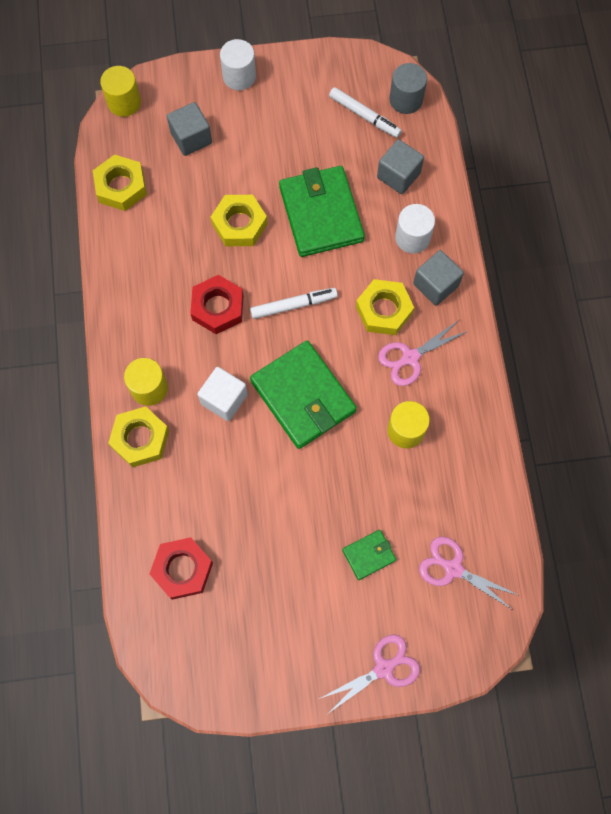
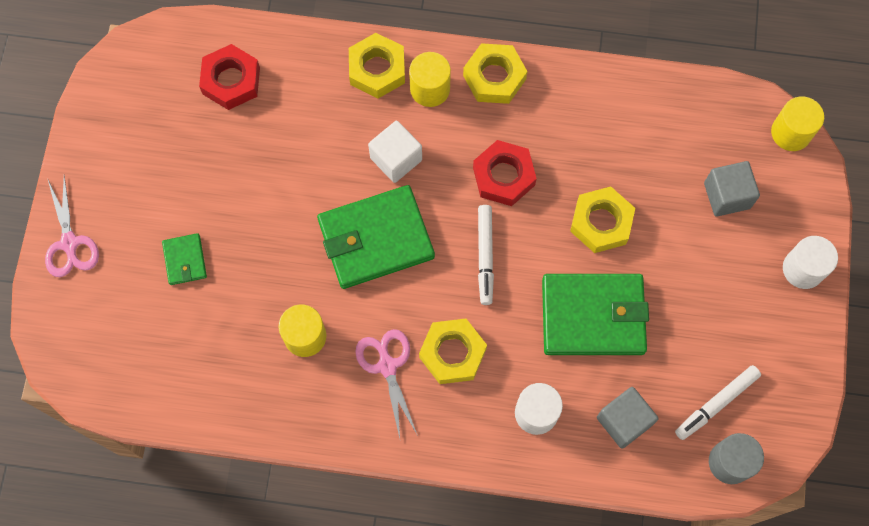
camera: 105 degrees right, 0 degrees up
yellow nut [93,154,147,211] -> yellow nut moved to [463,43,528,104]
grey cube [413,250,464,306] -> none
pink scissors [419,537,520,610] -> none

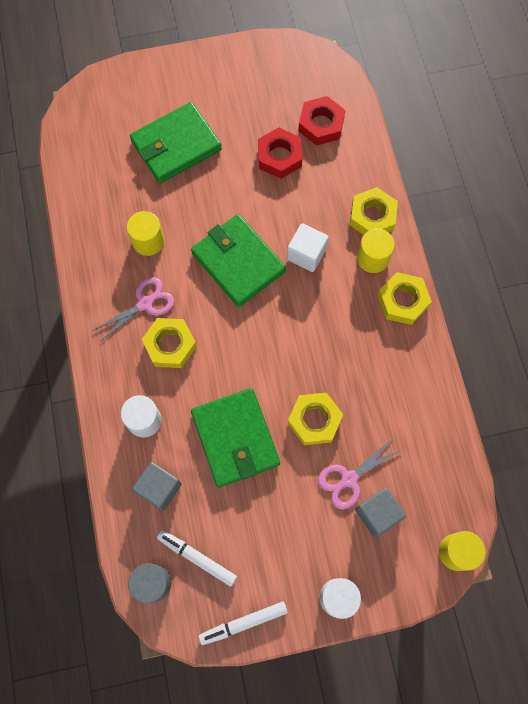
camera: 70 degrees right, 0 degrees up
pink scissors [45,176,99,277] -> pink scissors moved to [318,437,402,509]
green wallet [162,233,207,285] -> green wallet [130,102,222,183], size x2.13
red nut [473,140,537,206] -> red nut moved to [258,127,302,179]
white marker [478,205,494,305] -> white marker moved to [199,602,288,645]

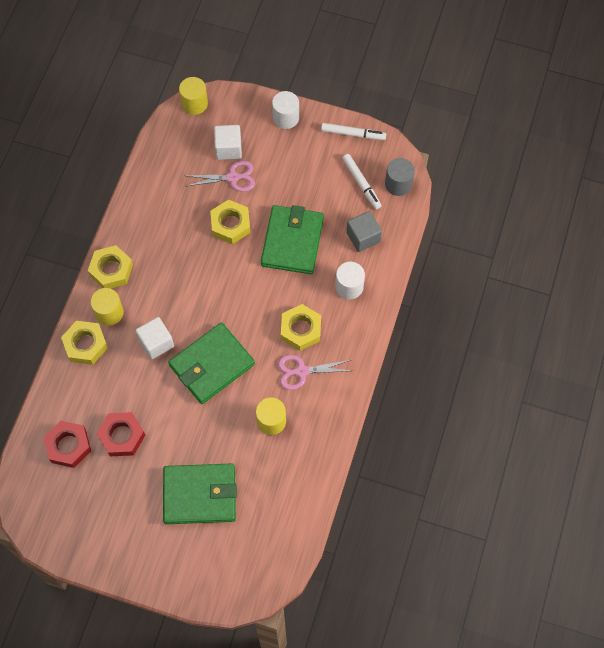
camera: 150 degrees left, 5 degrees down
green wallet [191,214,286,307] -> green wallet turned 60 degrees clockwise [168,322,255,404]
grey cube [355,488,406,537] -> white cube [214,125,242,160]

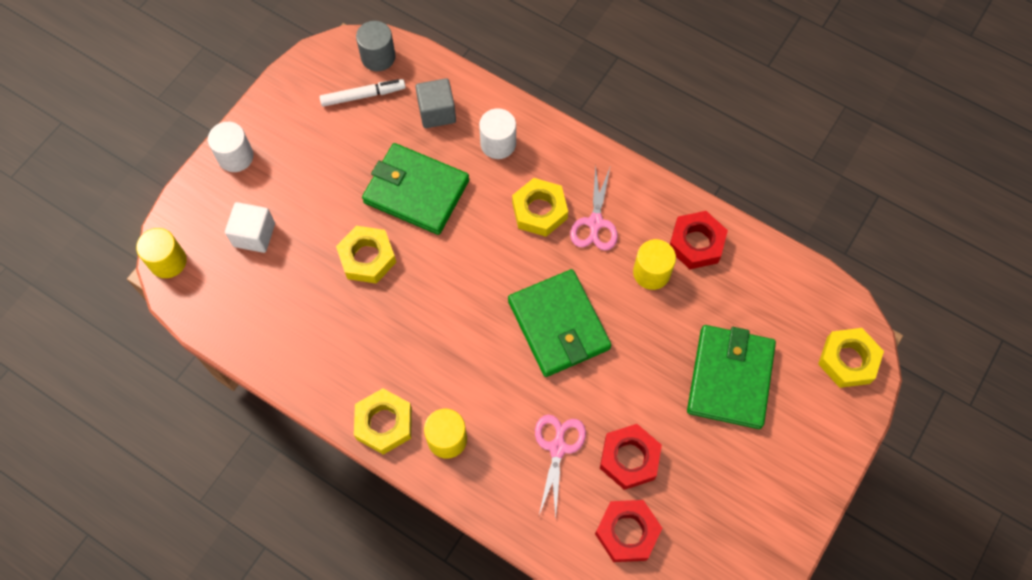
camera: 75 degrees left, 0 degrees up
yellow nut [61,321,108,365] -> yellow nut moved to [818,328,884,388]
white cube [136,317,174,359] -> none
pink scissors [187,161,255,192] -> pink scissors moved to [535,414,586,519]
white marker [321,123,386,140] -> none
none -> red nut [670,211,728,269]

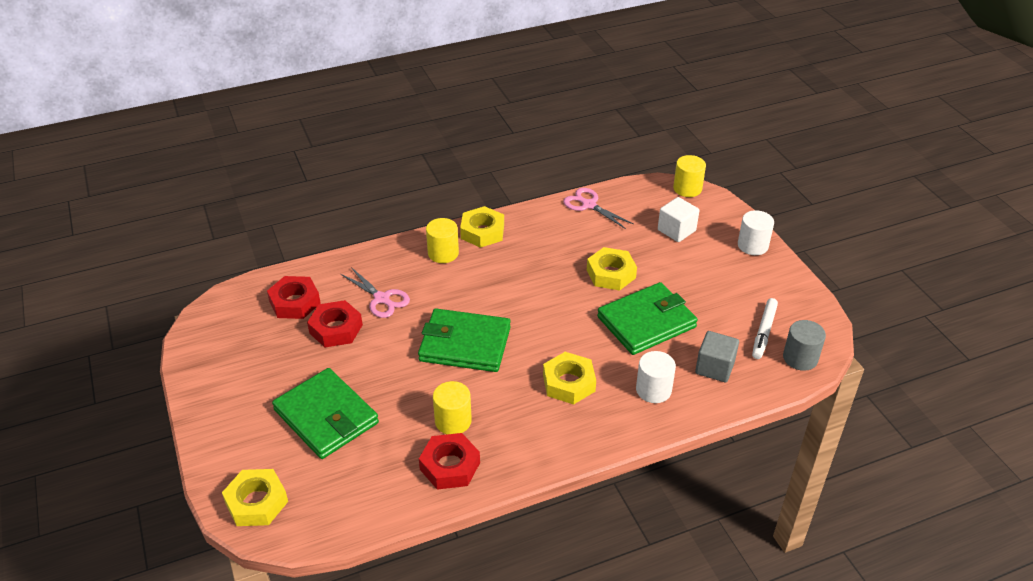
camera: 125 degrees right, 25 degrees down
pink scissors [570,164,618,251] -> pink scissors moved to [563,188,634,229]

